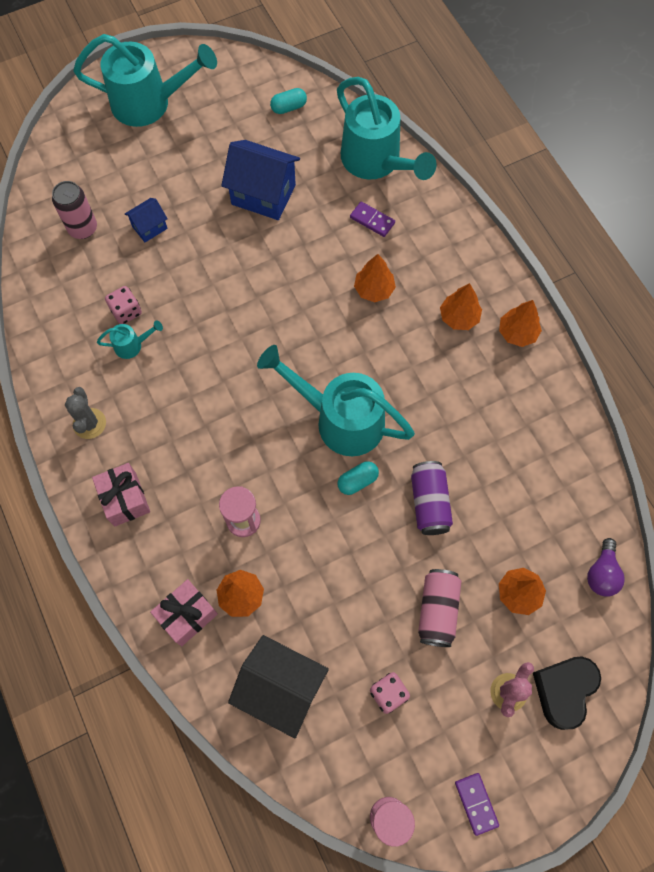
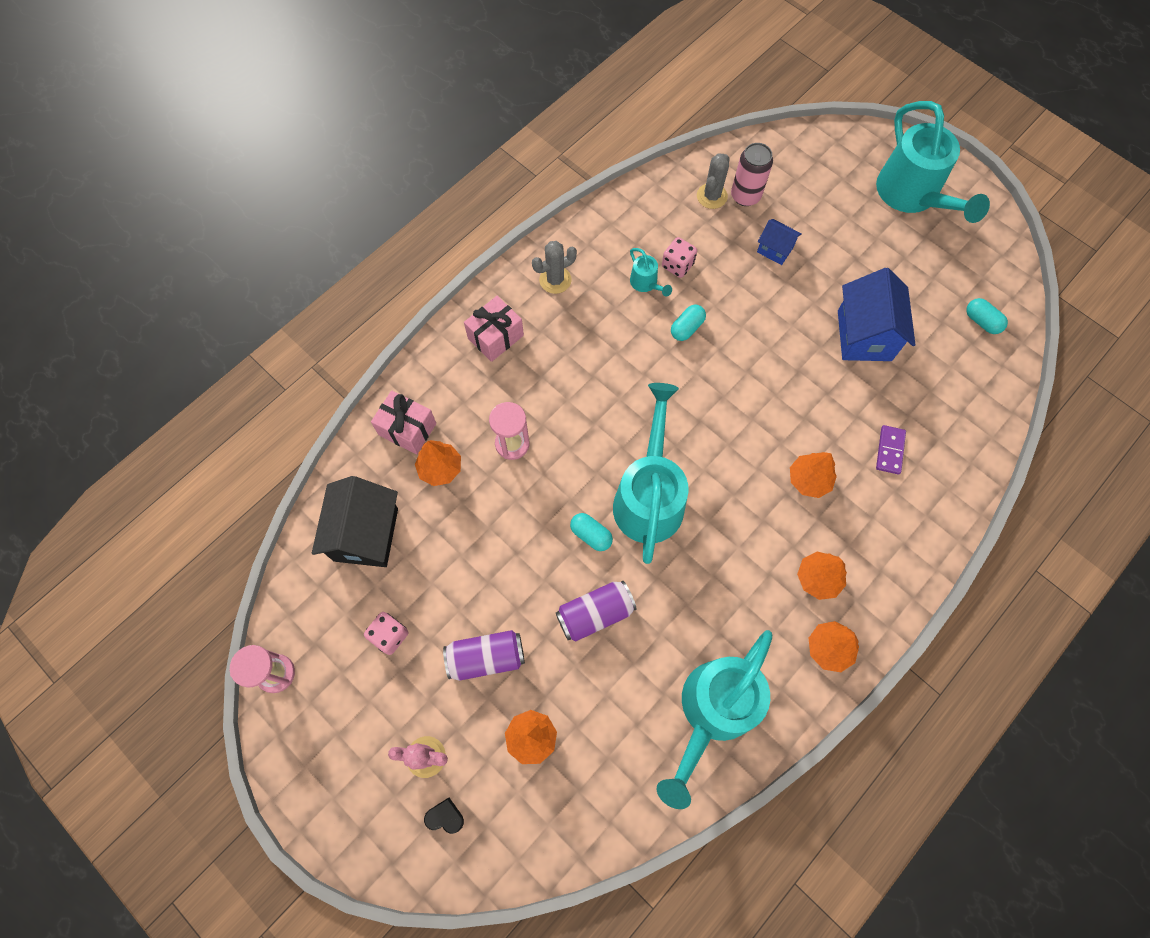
camera: 70 degrees right, 0 degrees up
turquoise watering can [337,77,436,180] -> turquoise watering can moved to [656,630,772,809]
pink can [418,569,461,647] -> purple can [443,630,525,681]
purple domino [455,773,499,836] -> none
black heart [533,657,601,730] -> black heart [424,798,464,834], size x0.48
purple light bulb [587,538,625,597] -> none
none -> turquoise capsule [671,305,706,341]
none -> grey cactus [697,153,730,209]

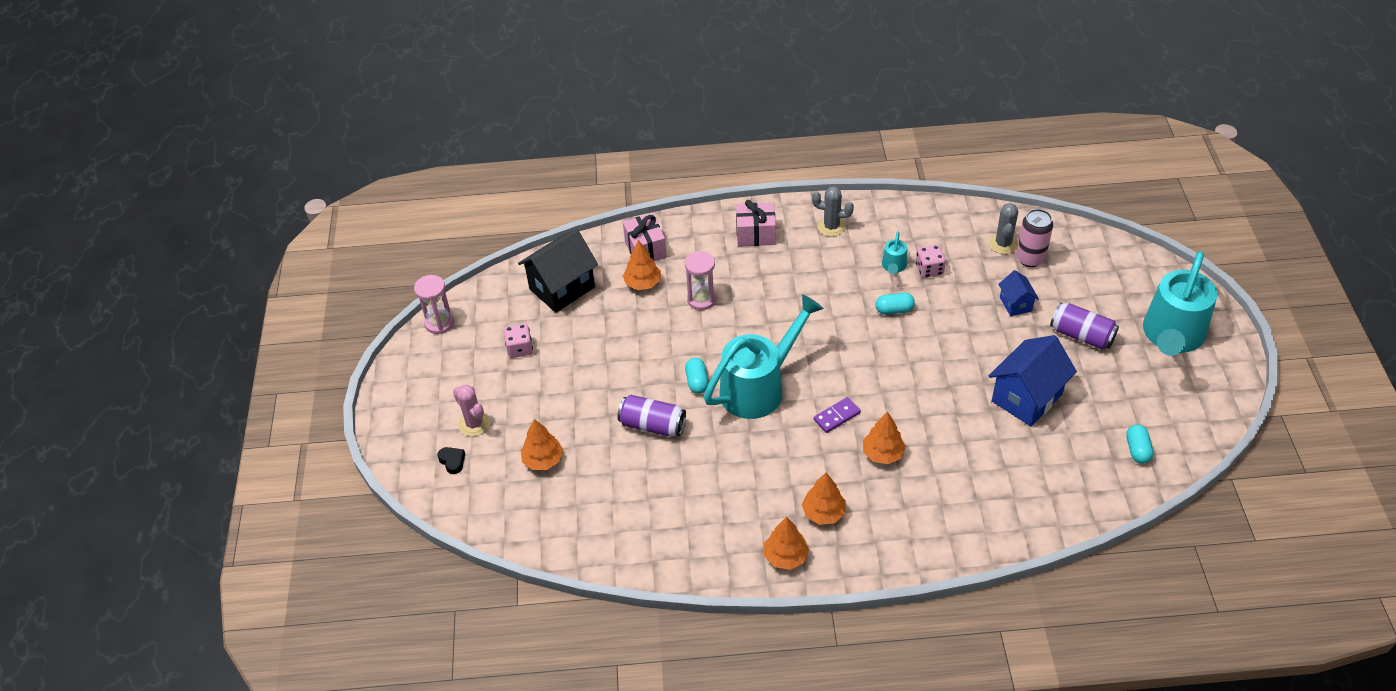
camera: 45 degrees right, 20 degrees down
purple can [443,630,525,681] -> purple can moved to [1050,302,1119,350]
turquoise watering can [656,630,772,809] -> none
grey cactus [697,153,730,209] -> grey cactus turned 60 degrees counterclockwise [989,203,1018,254]
purple domino [876,425,906,474] -> purple domino moved to [814,397,861,433]

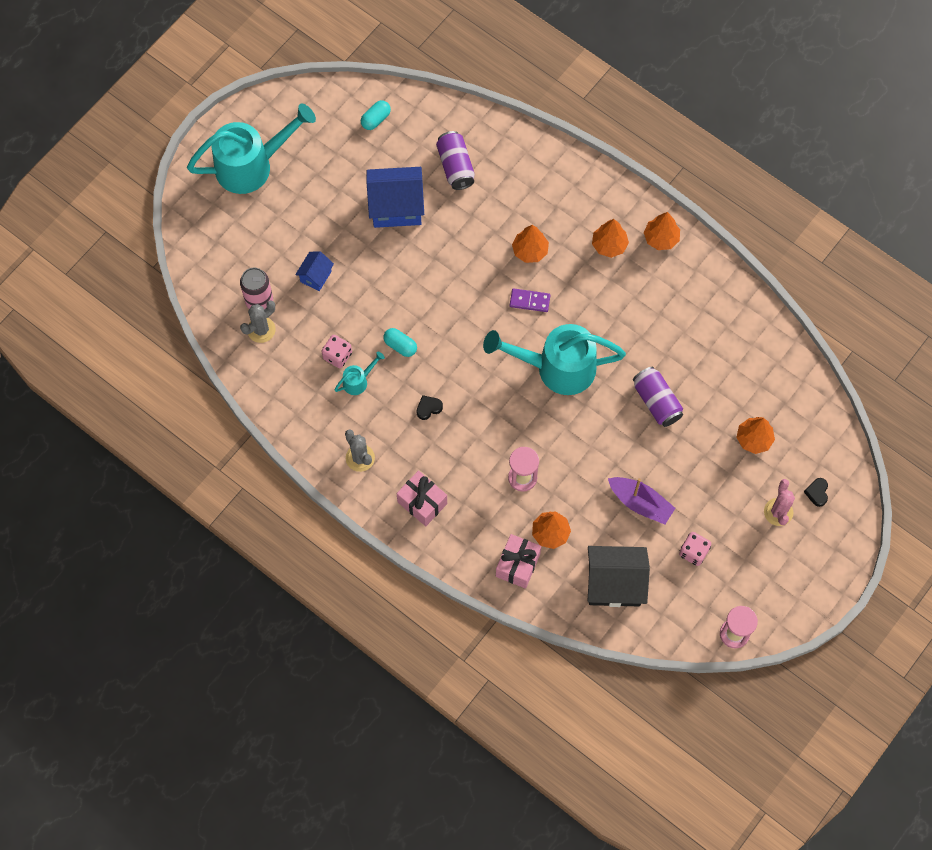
camera: 140 degrees left, 20 degrees up
turquoise capsule [685,358,709,394] -> none
purple can [1050,302,1119,350] -> purple can moved to [436,131,475,190]
none -> black heart [417,395,443,420]
none -> purple boat [608,477,675,524]

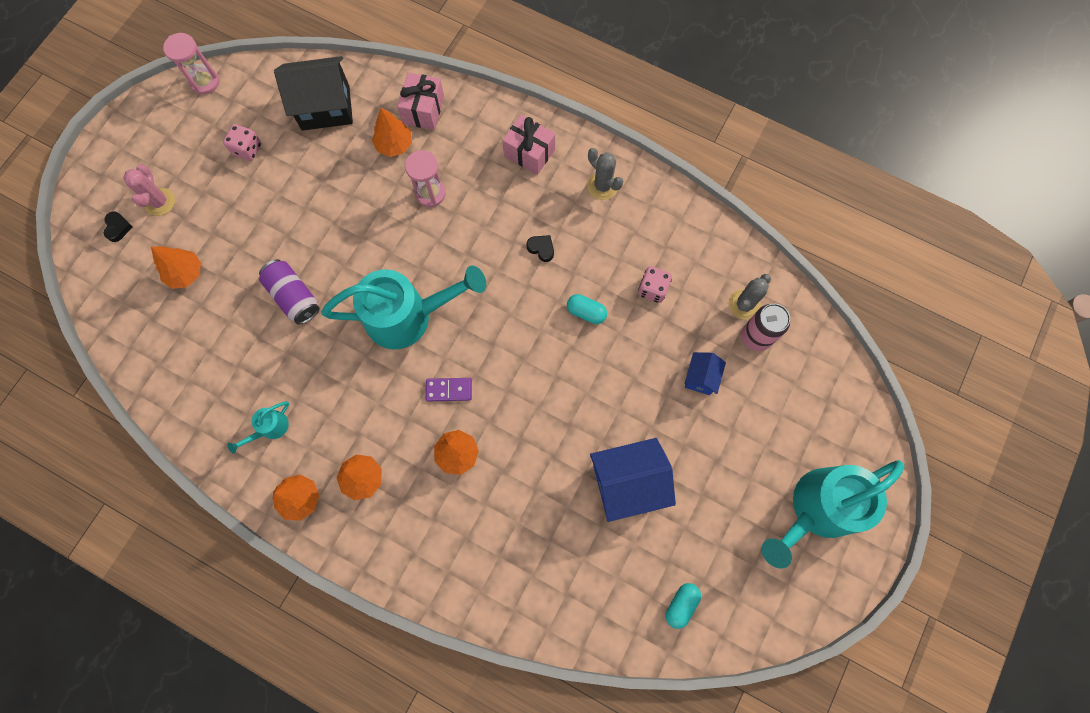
camera: 170 degrees right, 5 degrees up
turquoise watering can [334,351,385,395] -> turquoise watering can moved to [227,401,289,454]
black heart [417,395,443,420] -> black heart turned 105 degrees counterclockwise [527,235,554,262]
purple can [436,131,475,190] -> none
purple boat [608,477,675,524] -> none

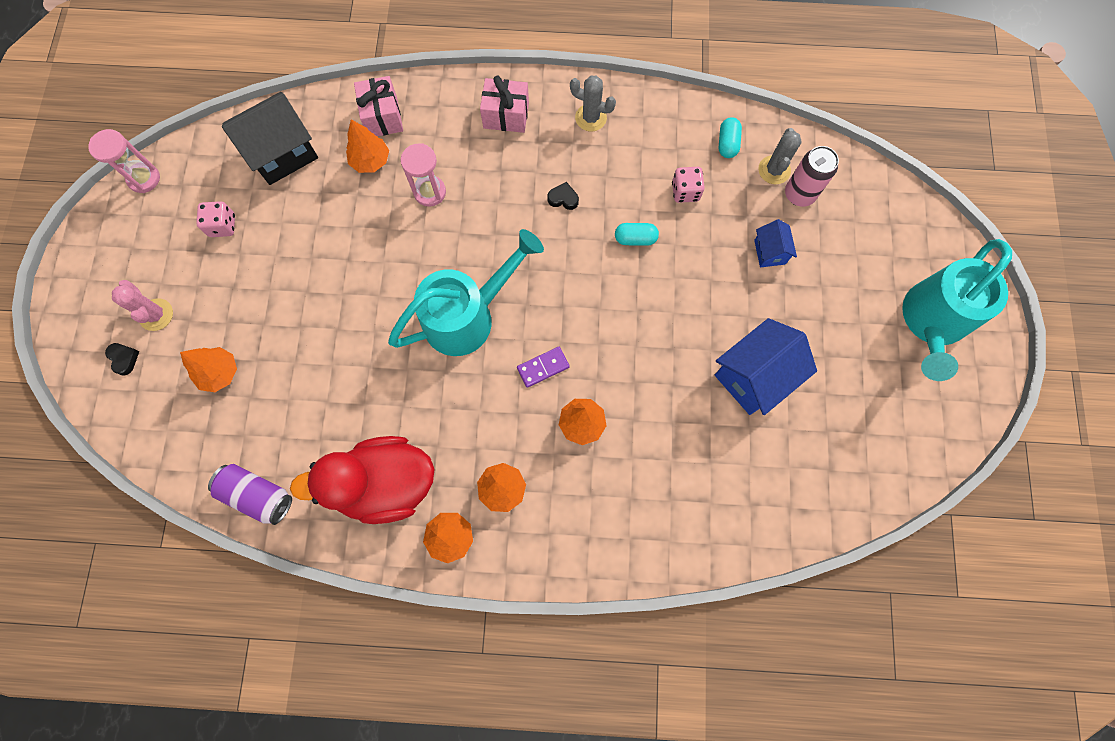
camera: 25 degrees left, 0 degrees up
turquoise watering can [227,401,289,454] -> red duck [290,436,435,524]
purple can [259,259,320,324] -> purple can moved to [208,464,292,525]
turquoise capsule [666,583,701,629] -> turquoise capsule moved to [719,117,742,158]

